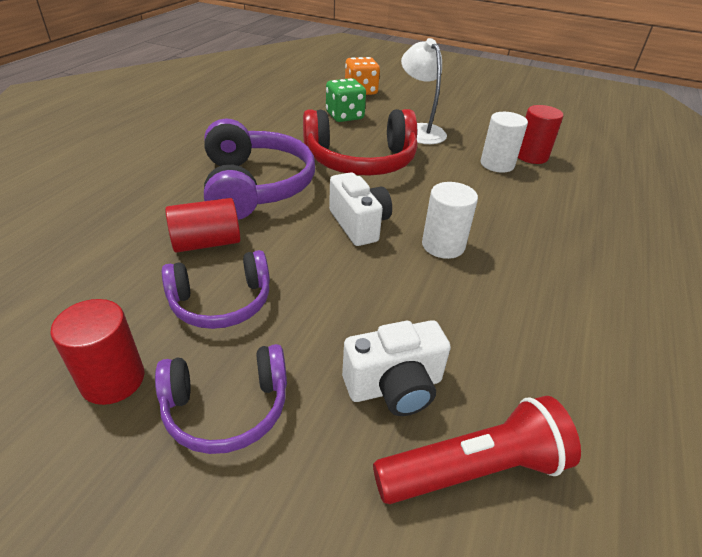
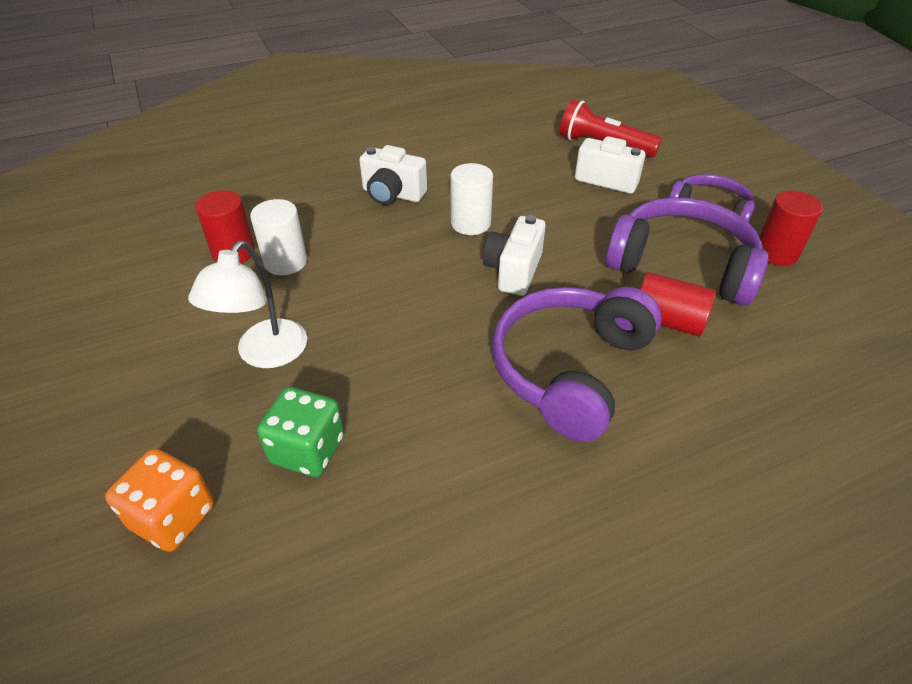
camera: 135 degrees left, 5 degrees up
purple headphones [162,250,270,329] -> purple headphones [605,197,769,306], size x1.63
red headphones [303,109,417,176] -> none
none -> white camera [359,145,427,205]

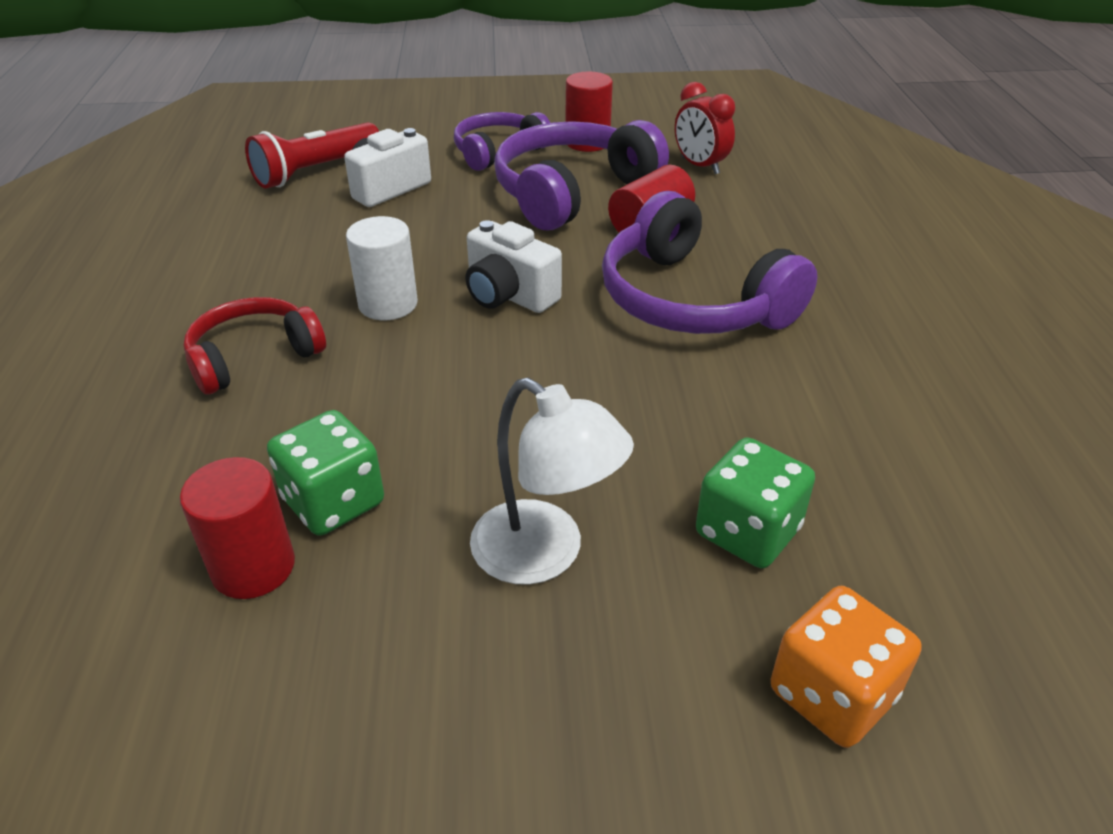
camera: 70 degrees left, 5 degrees down
white cylinder [250,199,307,275] -> green dice [267,410,384,536]
white camera [359,145,427,205] -> red headphones [183,297,326,395]
none -> red clock [675,82,735,174]

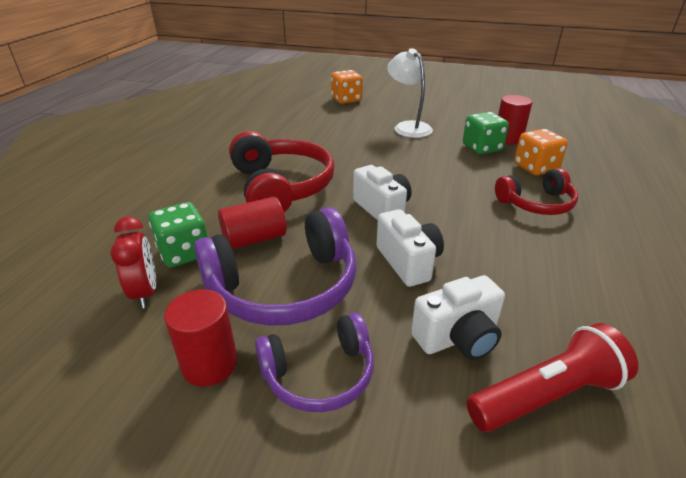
camera: 160 degrees left, 5 degrees down
white cylinder [346,216,418,320] -> none
purple headphones [602,191,817,334] -> red headphones [229,131,335,212]
green dice [696,437,815,568] -> green dice moved to [149,202,208,268]
none -> white camera [376,209,444,287]
none -> orange dice [514,129,568,175]

